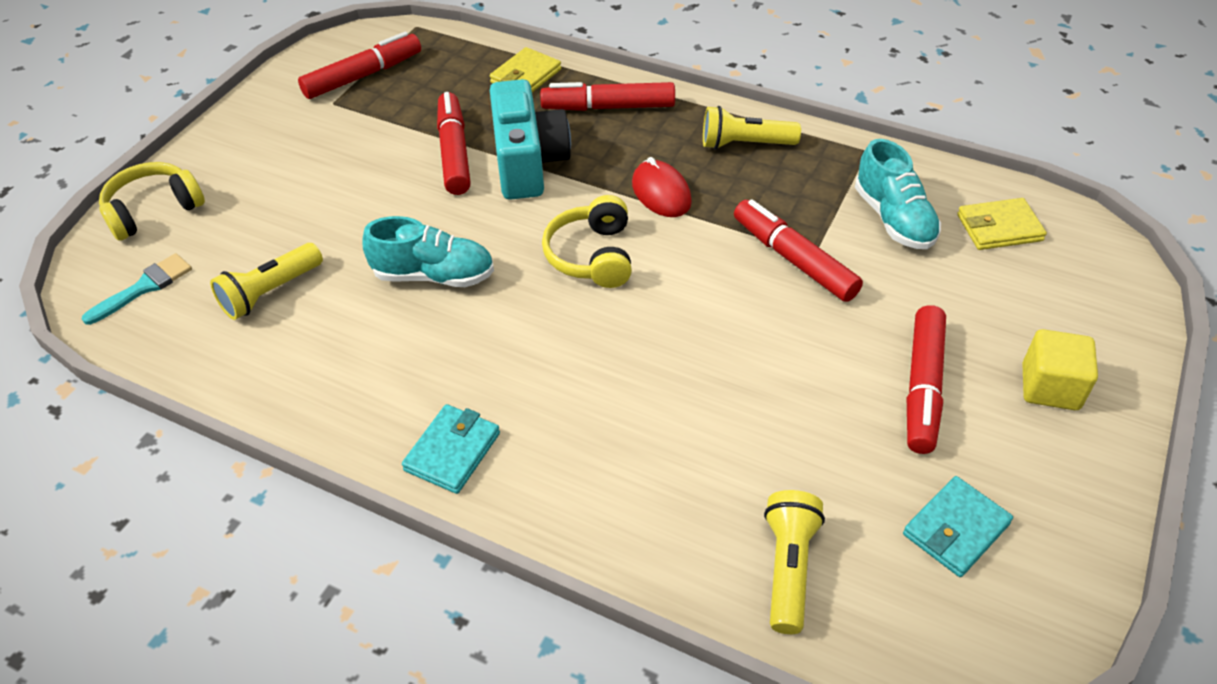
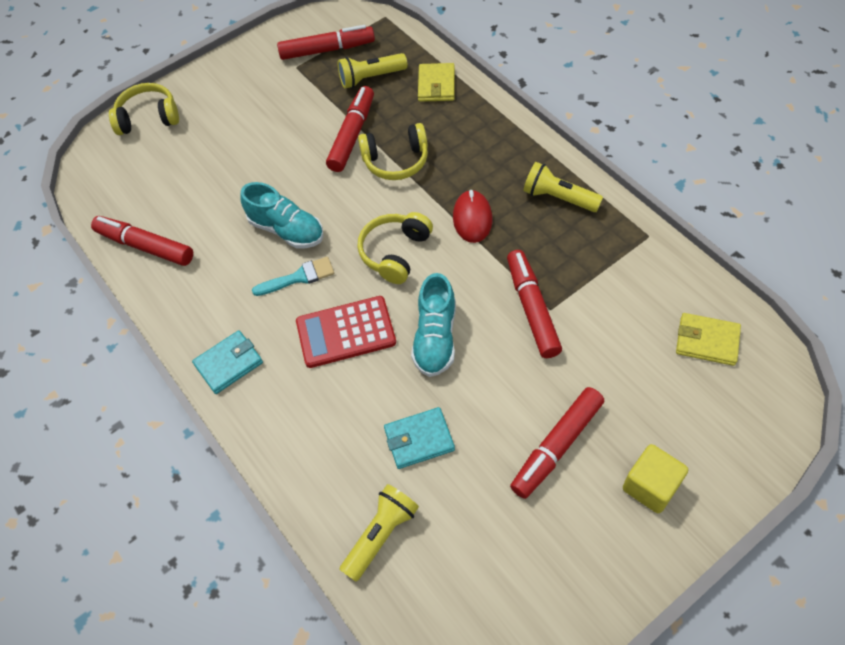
camera: 30 degrees right, 10 degrees up
turquoise brush [82,253,192,325] -> turquoise brush moved to [252,256,334,296]
yellow flashlight [210,243,323,320] -> yellow flashlight moved to [338,53,408,89]
yellow wallet [490,47,561,92] -> yellow wallet turned 60 degrees counterclockwise [418,63,455,102]
turquoise camera [490,79,571,200] -> yellow headphones [358,123,428,180]
red marker [540,82,675,111] -> red marker moved to [91,216,193,266]
turquoise shoe [855,139,941,249] -> turquoise shoe moved to [411,273,456,377]
turquoise wallet [903,476,1013,577] -> turquoise wallet moved to [384,407,455,469]
none -> red calculator [296,296,396,368]

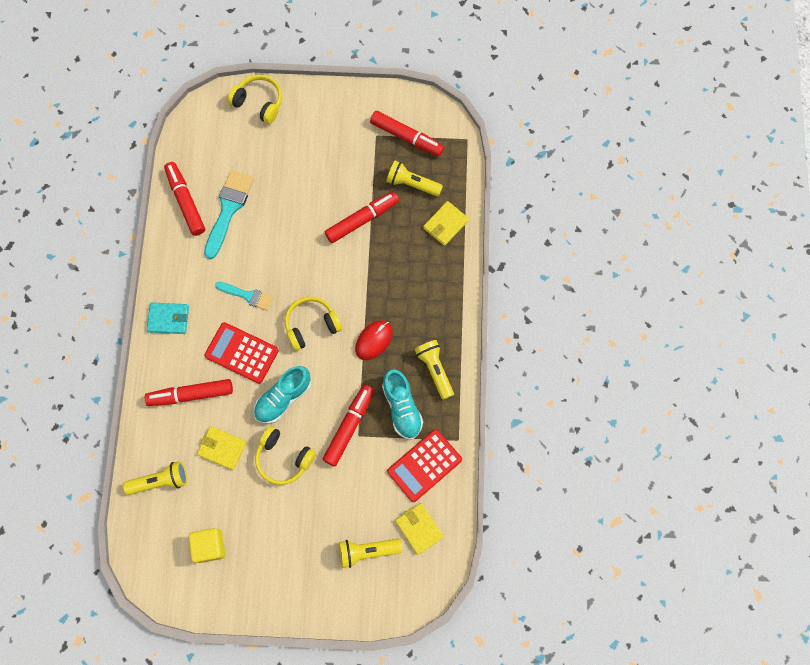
camera: 35 degrees right, 15 degrees up
turquoise shoe [240,182,323,248] -> turquoise shoe moved to [382,369,423,439]
yellow headphones [358,123,428,180] -> yellow headphones moved to [255,426,316,485]
turquoise wallet [384,407,455,469] -> yellow wallet [197,426,247,470]
red marker [510,387,604,499] -> red marker moved to [145,379,233,406]
yellow cube [623,444,688,513] -> yellow cube moved to [189,528,225,563]
none -> turquoise brush [204,170,254,259]
none -> yellow flashlight [339,539,402,568]
none -> red calculator [387,429,462,502]

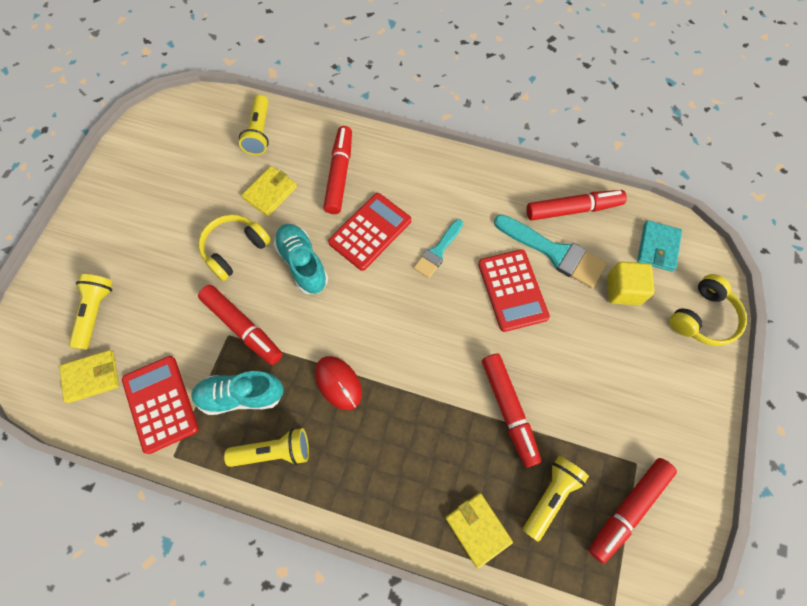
camera: 105 degrees right, 5 degrees down
turquoise wallet [147,302,189,334] -> turquoise wallet moved to [637,220,682,272]
yellow cube [189,528,225,563] -> yellow cube moved to [607,261,654,306]
yellow headphones [285,297,342,351] -> none
none -> red calculator [478,249,550,332]

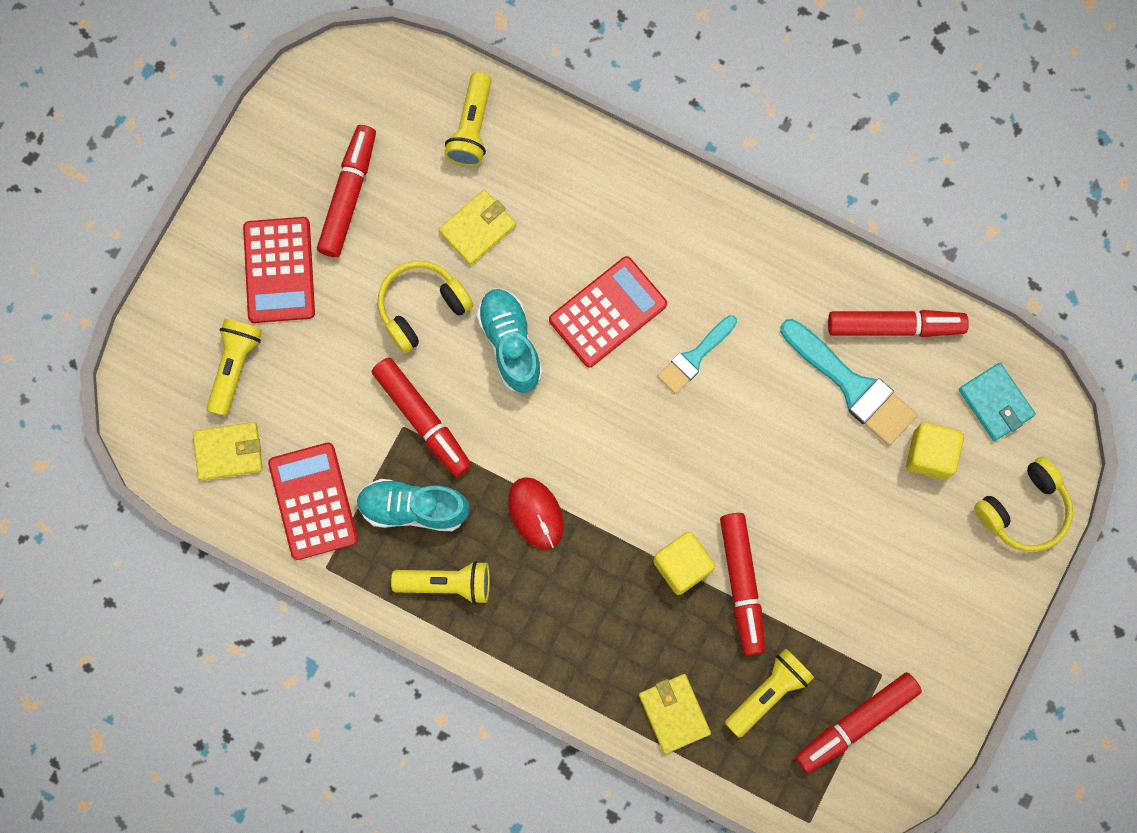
camera: 10 degrees right, 10 degrees up
red marker [323,126,352,214] -> red marker moved to [317,125,376,257]
red calculator [478,249,550,332] -> red calculator moved to [243,217,315,323]
turquoise wallet [637,220,682,272] -> turquoise wallet turned 60 degrees counterclockwise [959,363,1036,441]
none -> yellow cube [653,532,715,595]

